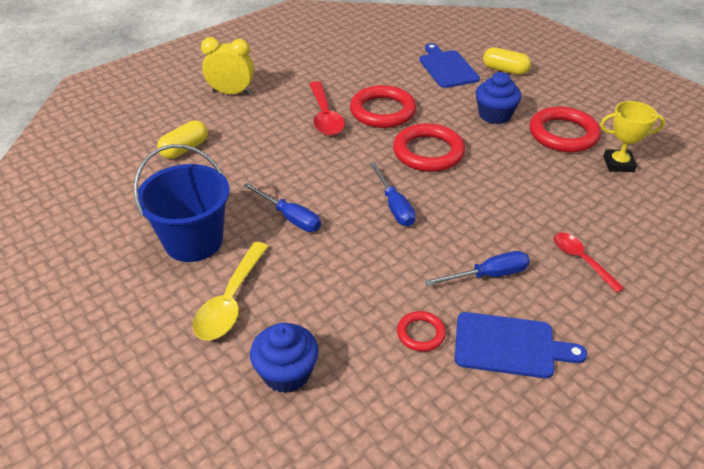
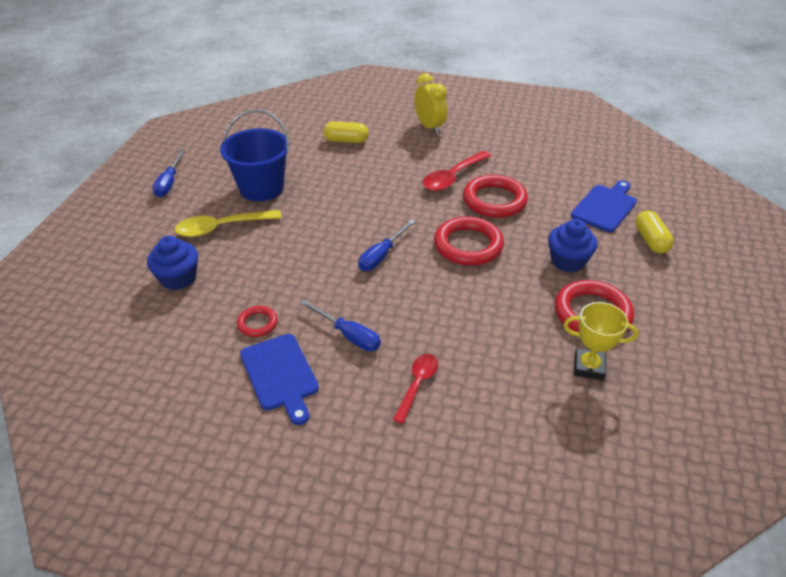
camera: 55 degrees right, 0 degrees up
blue screwdriver [243,183,321,232] -> blue screwdriver moved to [152,150,185,197]
yellow trophy [600,101,665,172] -> yellow trophy turned 45 degrees counterclockwise [563,302,639,380]

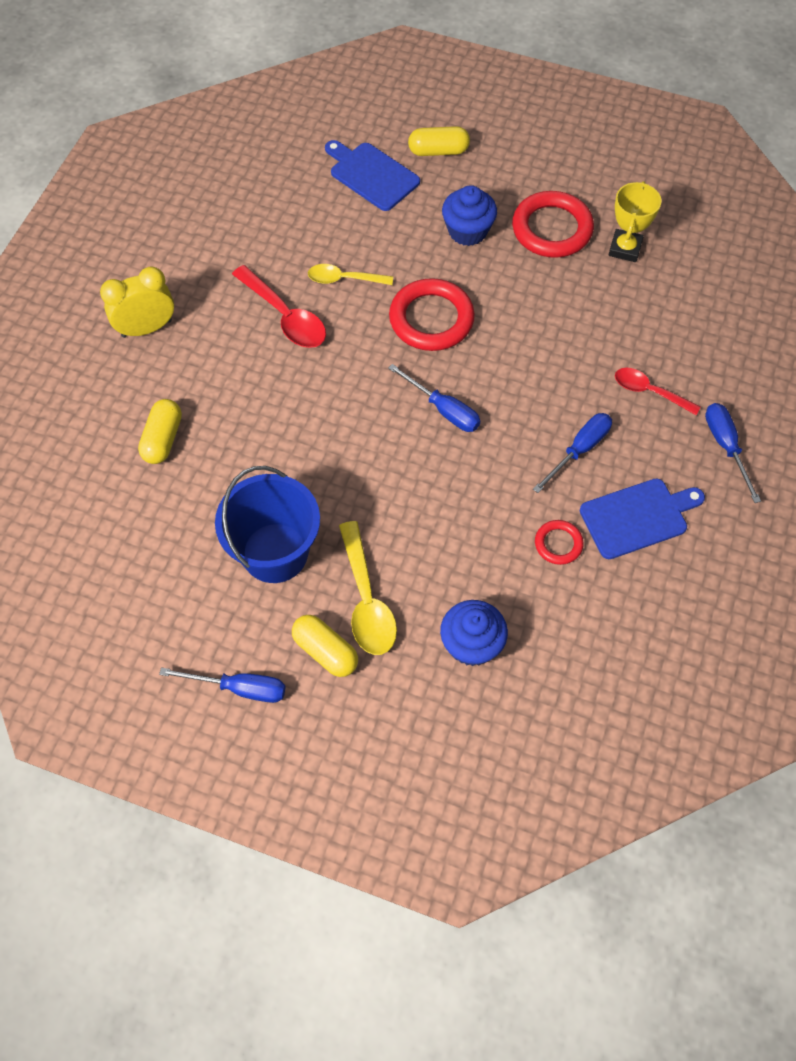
camera: 85 degrees left, 20 degrees up
red ring [463,175,528,218] -> yellow spoon [308,264,393,285]
none -> yellow capsule [292,615,358,677]
none -> blue screwdriver [705,403,761,503]

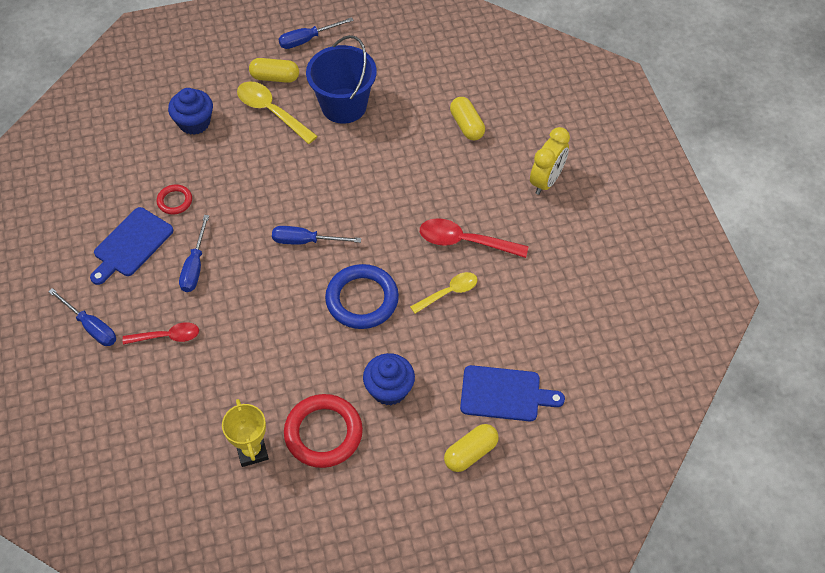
camera: 145 degrees right, 5 degrees down
red ring [389,278,475,351] -> blue ring [325,264,399,329]

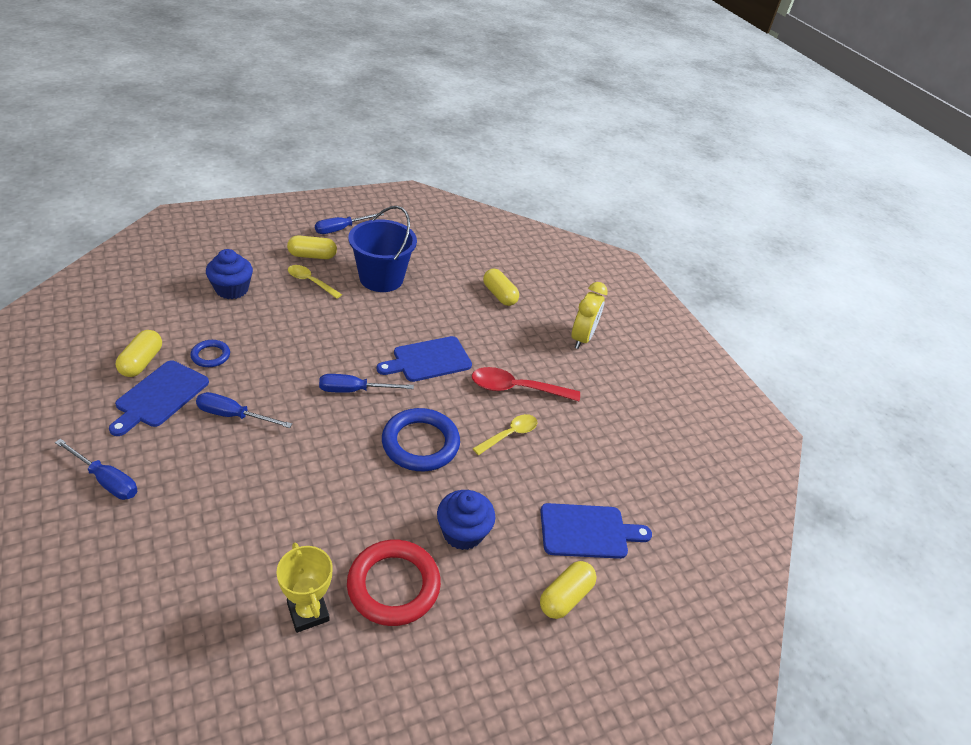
camera: 15 degrees left, 15 degrees down
red spoon [123,322,199,344] -> none
red ring [157,184,192,215] -> blue ring [190,340,230,367]
blue screwdriver [179,215,209,292] -> blue screwdriver turned 105 degrees clockwise [196,392,292,428]
yellow spoon [237,81,318,144] -> yellow spoon [288,265,342,299], size x0.66
none -> yellow capsule [116,330,162,377]
none -> blue cutting board [377,336,472,382]

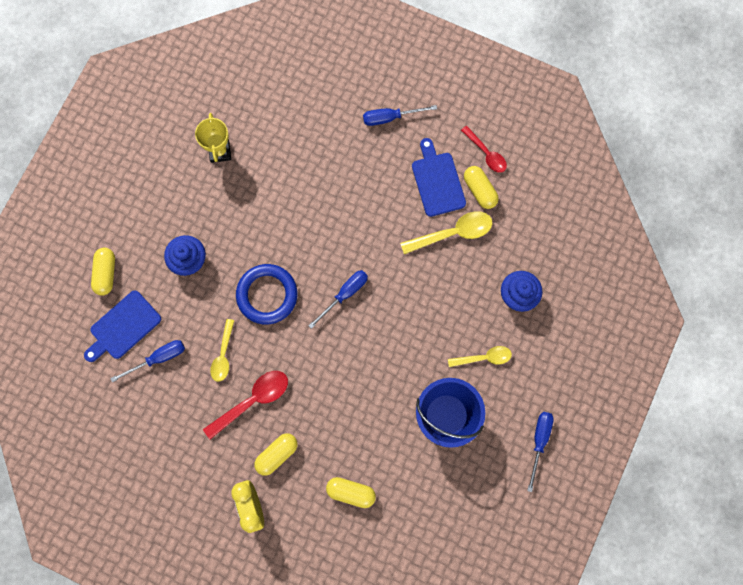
camera: 145 degrees right, 35 degrees up
blue ring [190,340,230,367] -> yellow spoon [400,211,493,254]
blue screwdriver [196,392,292,428] -> blue screwdriver moved to [110,340,185,383]
yellow trophy [276,543,333,633] -> yellow trophy turned 60 degrees clockwise [195,113,231,163]
yellow capsule [287,236,337,259] -> yellow capsule moved to [254,433,298,476]
red ring [347,540,441,626] -> none
blue cutting board [377,336,472,382] -> none
none -> red spoon [461,126,507,173]

